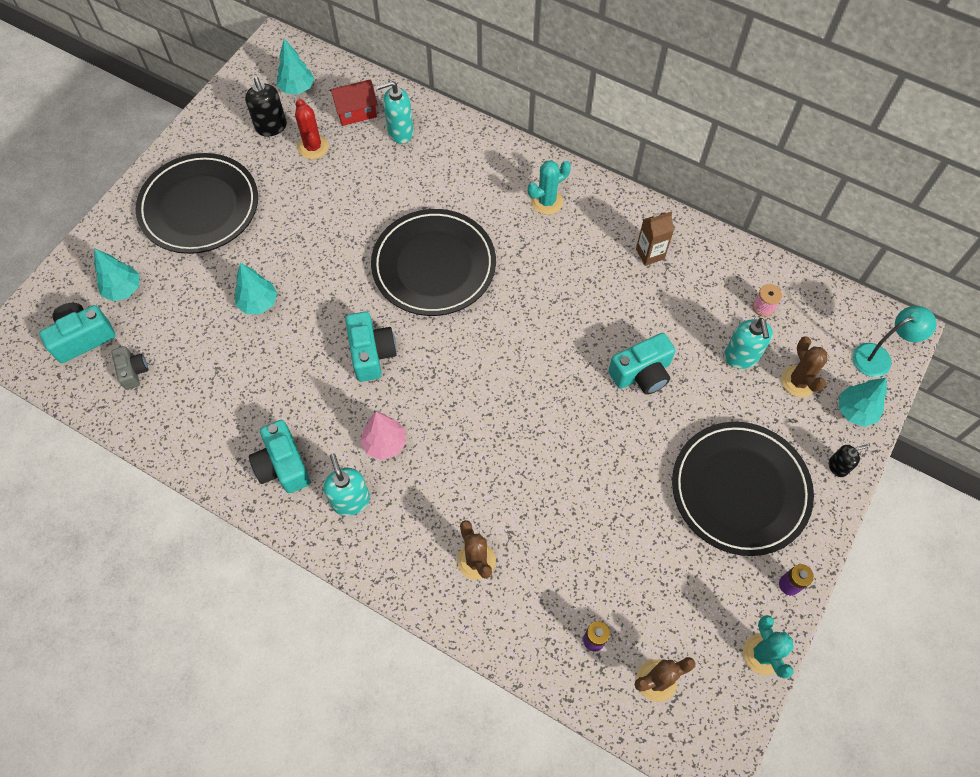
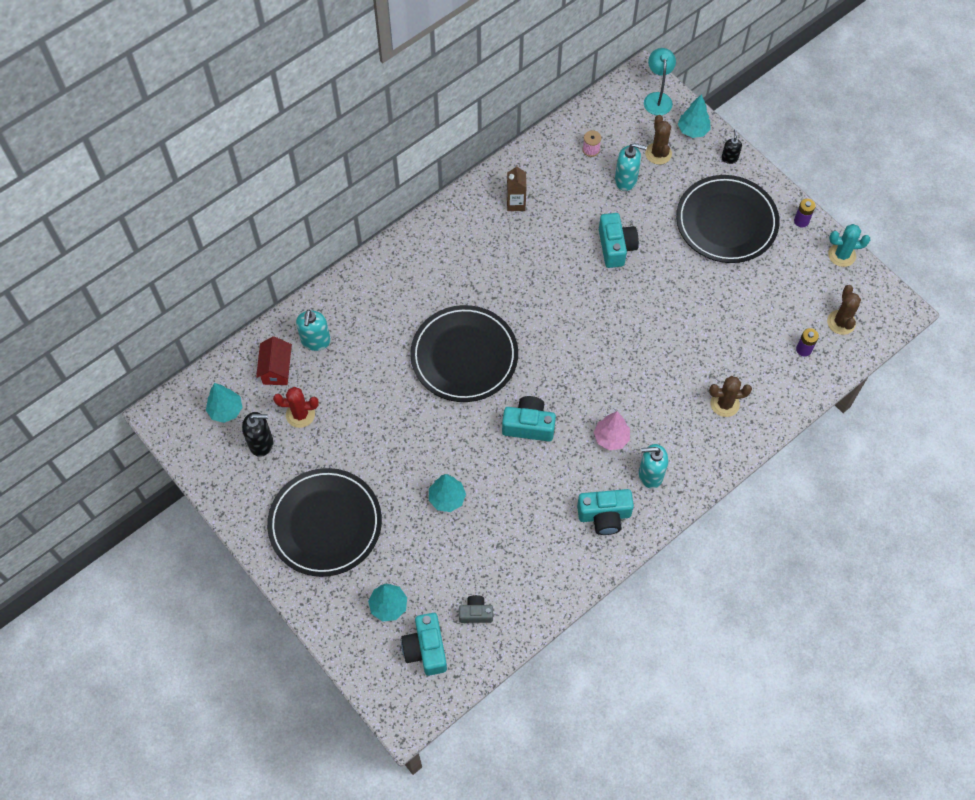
camera: 70 degrees left, 0 degrees up
turquoise cactus [528,160,571,215] -> none
brown cactus [781,336,828,397] -> brown cactus turned 75 degrees clockwise [645,115,672,165]

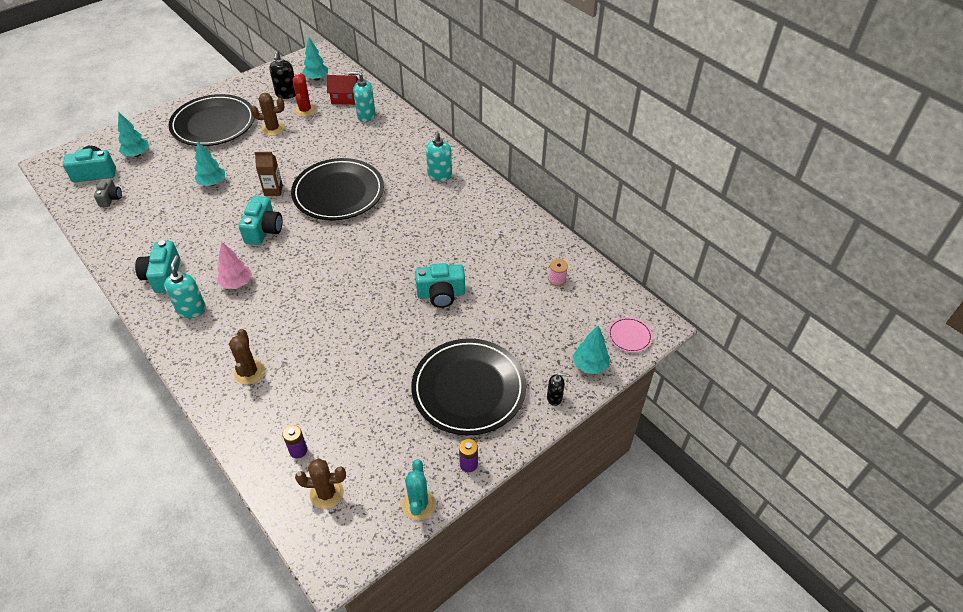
camera: 90 degrees right, 15 degrees down
brown carton [507,165,527,211] -> brown carton moved to [254,152,283,196]
turquoise soap dispenser [615,143,647,191] -> turquoise soap dispenser moved to [426,132,452,182]
turquoise lamp [644,48,676,115] -> pink plate [608,317,653,353]
brown cactus [645,115,672,165] -> brown cactus moved to [251,93,284,136]

